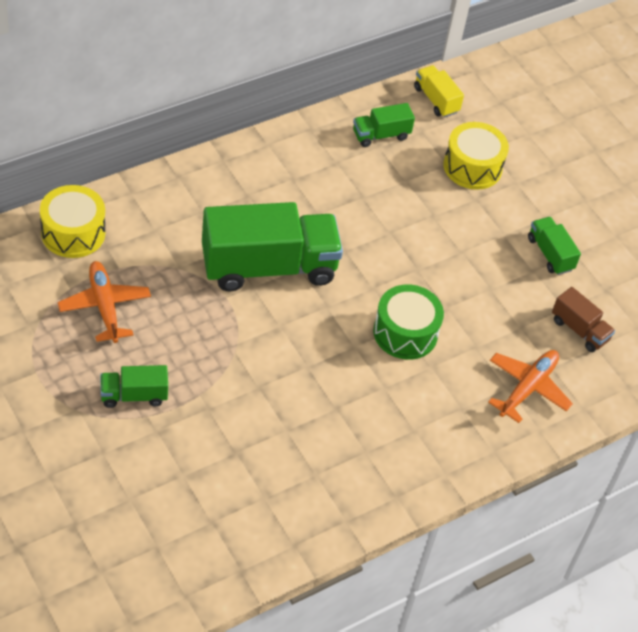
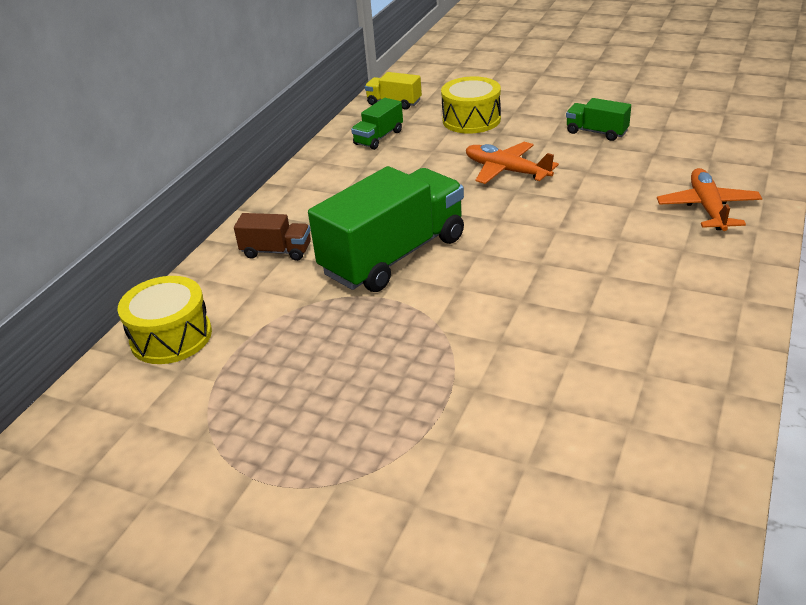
camera: 25 degrees left, 15 degrees down
orange plane [58,261,151,343] -> orange plane moved to [466,142,559,184]
green truck [100,365,168,408] -> none
green drum [373,284,444,360] -> none
brown truck [552,287,615,352] -> brown truck moved to [234,213,311,261]

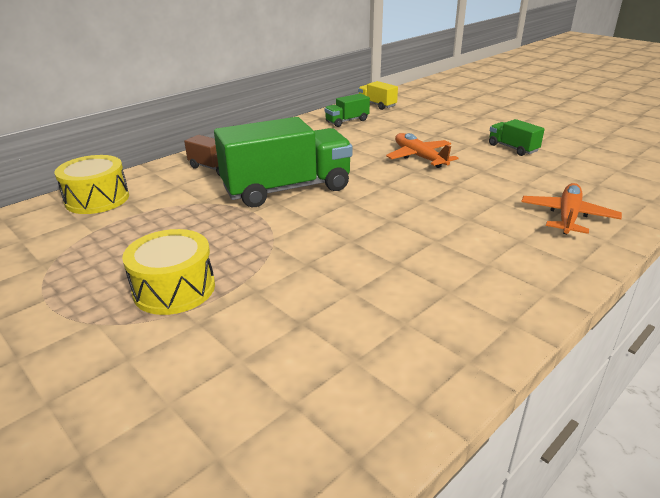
camera: 20 degrees right, 5 degrees down
yellow drum [441,76,501,134] -> yellow drum moved to [122,229,215,315]

